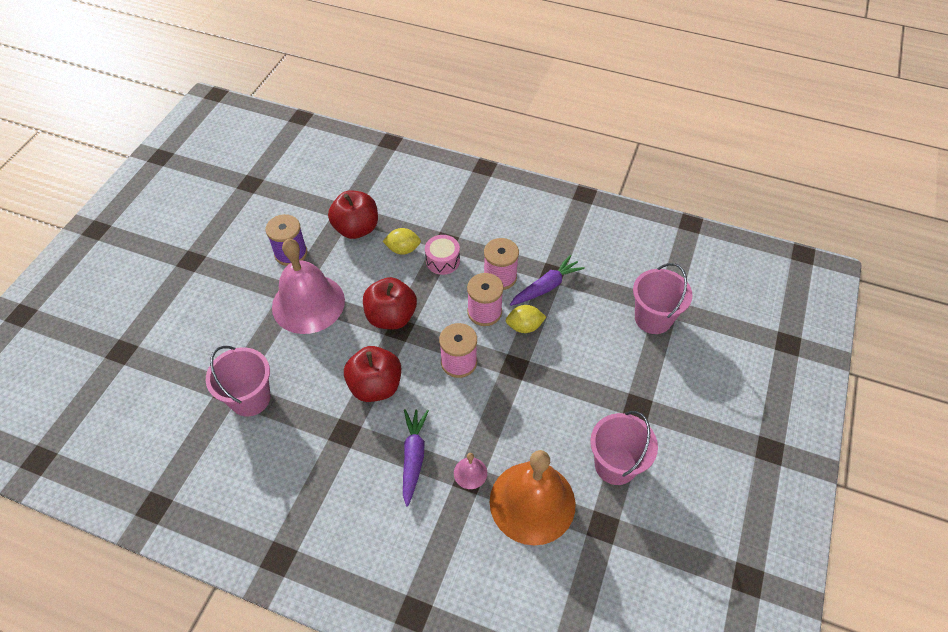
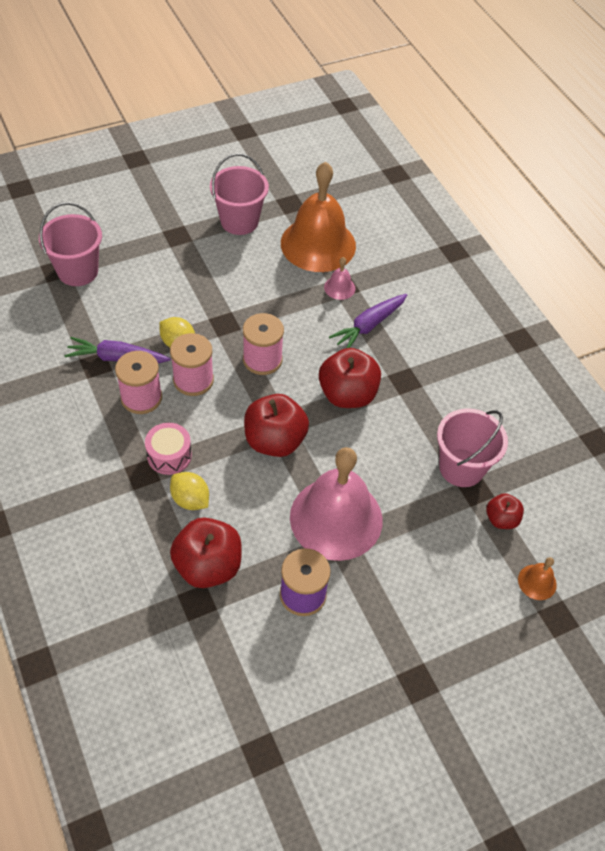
camera: 140 degrees left, 0 degrees up
none -> red apple [486,493,524,529]
none -> orange bell [518,557,557,600]

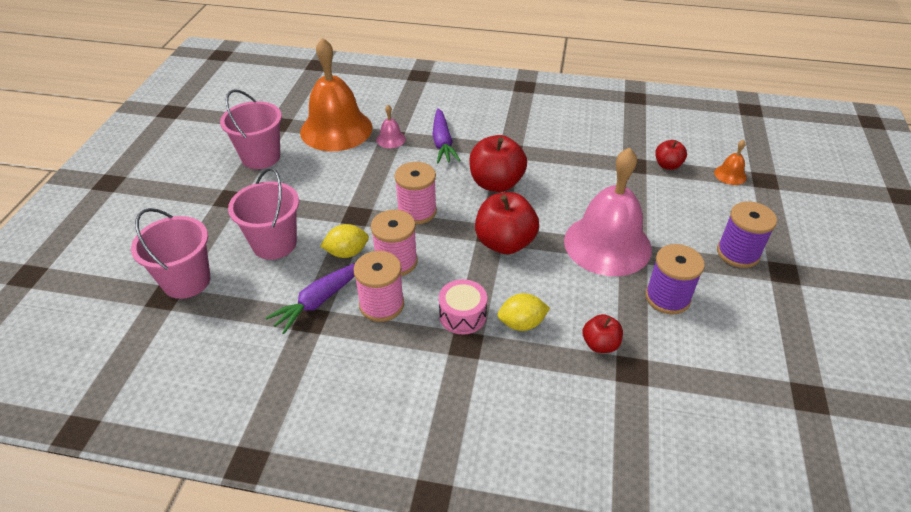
camera: 50 degrees left, 10 degrees down
red apple [170,517,242,588] -> red apple [583,314,623,353], size x0.55
pink bucket [437,408,508,487] -> pink bucket moved to [228,168,299,260]
none -> purple spool [717,201,777,268]

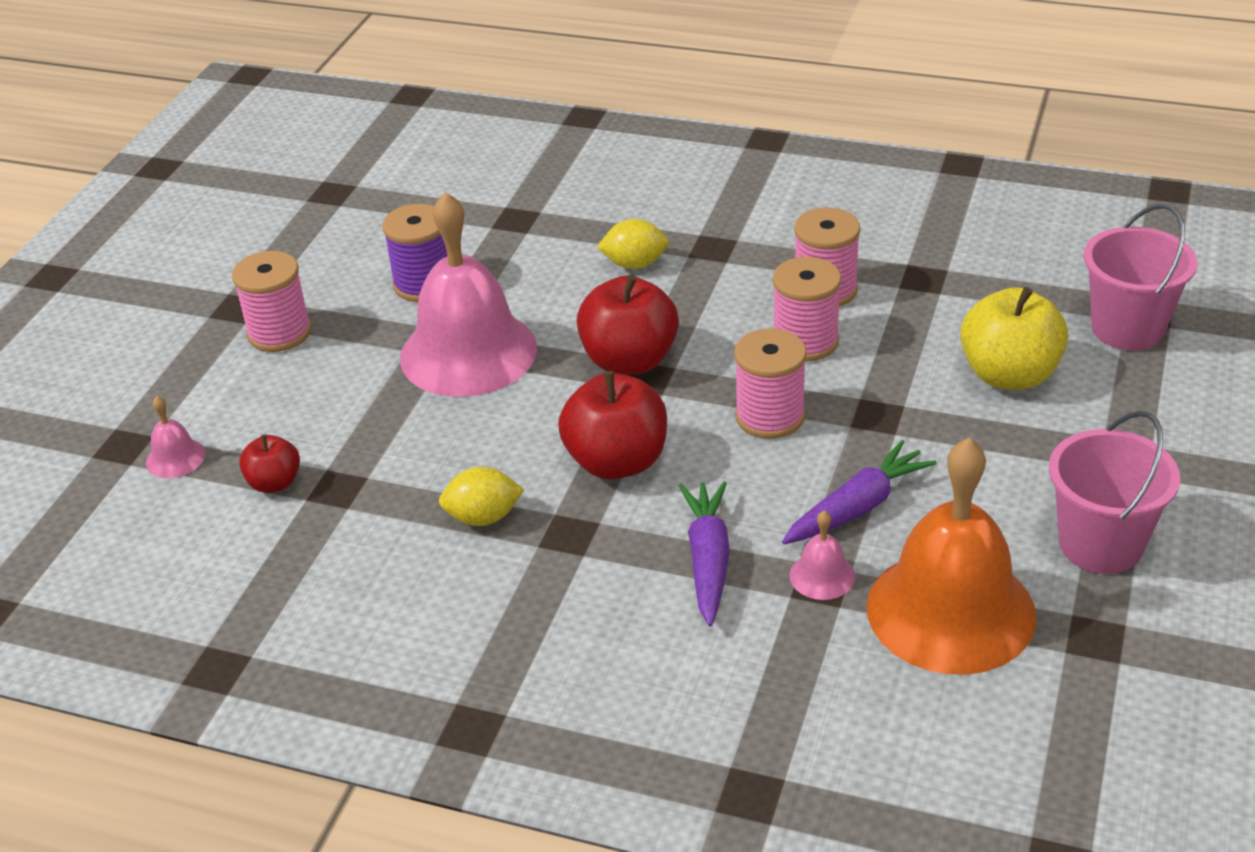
camera: 170 degrees left, 5 degrees down
pink bucket [228,168,299,260] -> yellow apple [960,287,1068,390]
purple carrot [265,263,355,334] -> purple carrot moved to [782,440,937,544]
yellow lemon [320,224,369,258] -> yellow lemon moved to [439,467,524,526]
pink drum [439,279,487,335] -> none
red apple [583,314,623,353] -> none
orange bell [714,140,747,185] -> pink bell [146,396,205,478]
purple spool [717,201,777,268] -> pink spool [232,251,311,352]

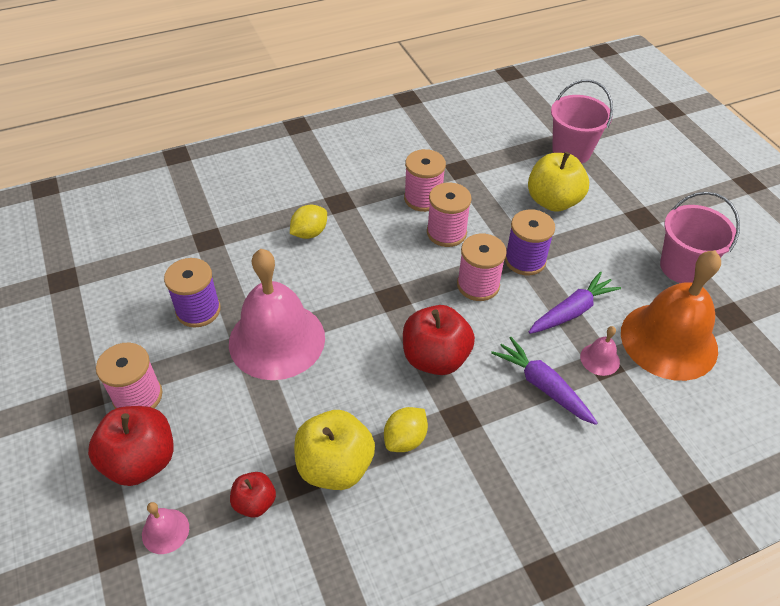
camera: 45 degrees left, 10 degrees up
red apple [577,275,679,375] -> red apple moved to [88,406,174,486]
purple carrot [782,440,937,544] -> purple carrot turned 45 degrees clockwise [529,271,621,334]
none -> yellow apple [294,410,375,490]
none -> purple spool [505,209,555,275]

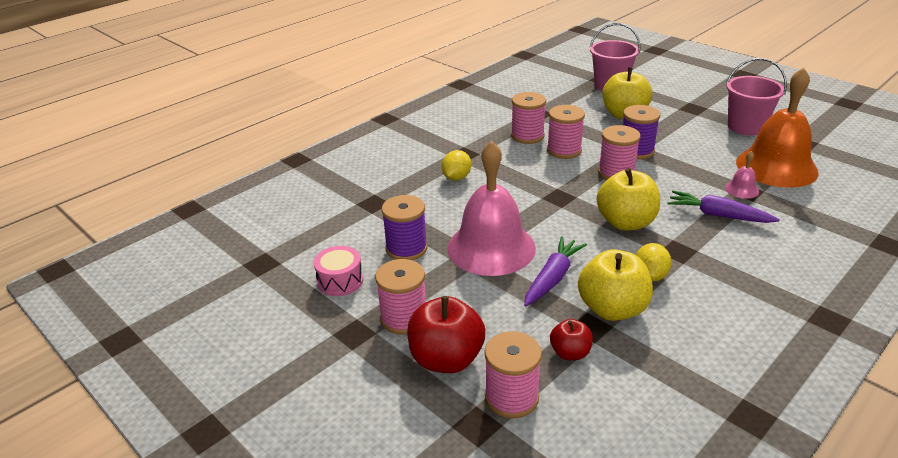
camera: 20 degrees left, 15 degrees down
pink bell [142,502,189,554] -> pink spool [485,331,542,418]
red apple [403,305,475,375] -> yellow apple [597,168,660,231]
purple carrot [529,271,621,334] -> purple carrot moved to [524,236,587,306]
none -> pink drum [314,246,363,296]

